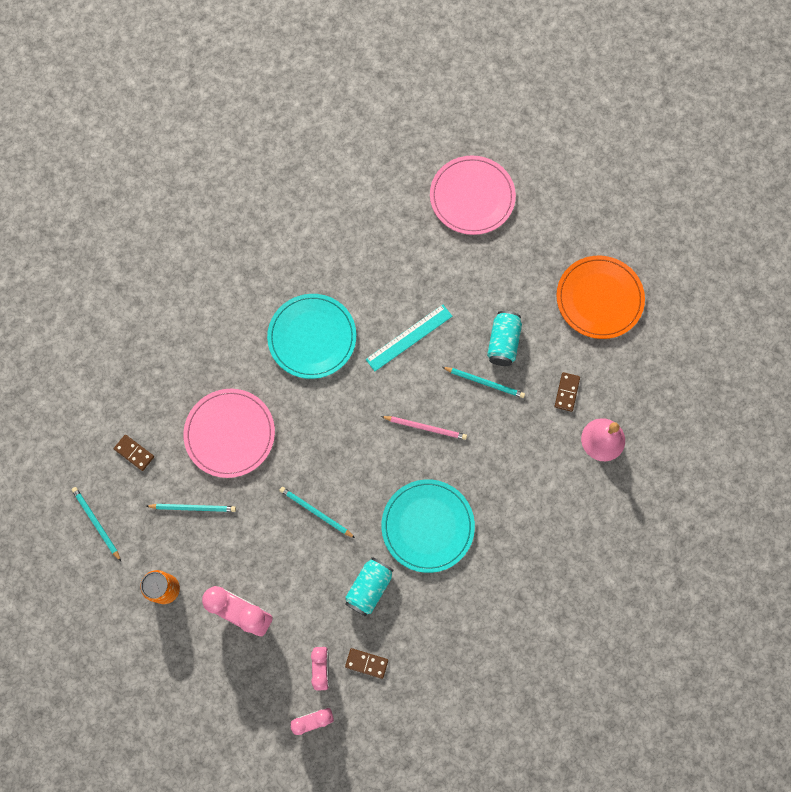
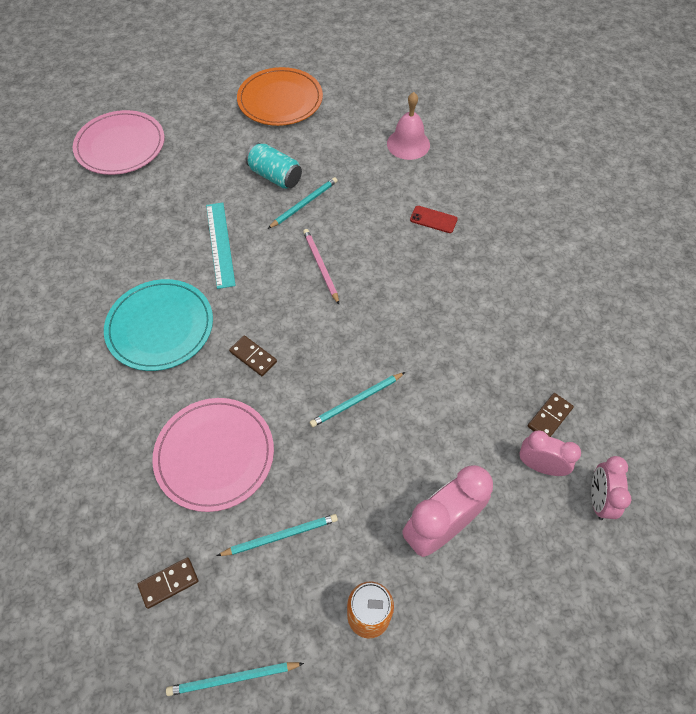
camera: 65 degrees left, 15 degrees down
turquoise pencil [146,504,236,512] -> turquoise pencil turned 45 degrees clockwise [217,514,338,556]
turquoise can [345,557,394,617] -> none
pink pencil [381,416,467,440] -> pink pencil turned 60 degrees counterclockwise [303,229,339,304]
turquoise plate [381,479,475,573] -> none
brown domino [555,372,580,412] -> brown domino moved to [229,335,277,376]
none -> red phone [410,206,458,233]

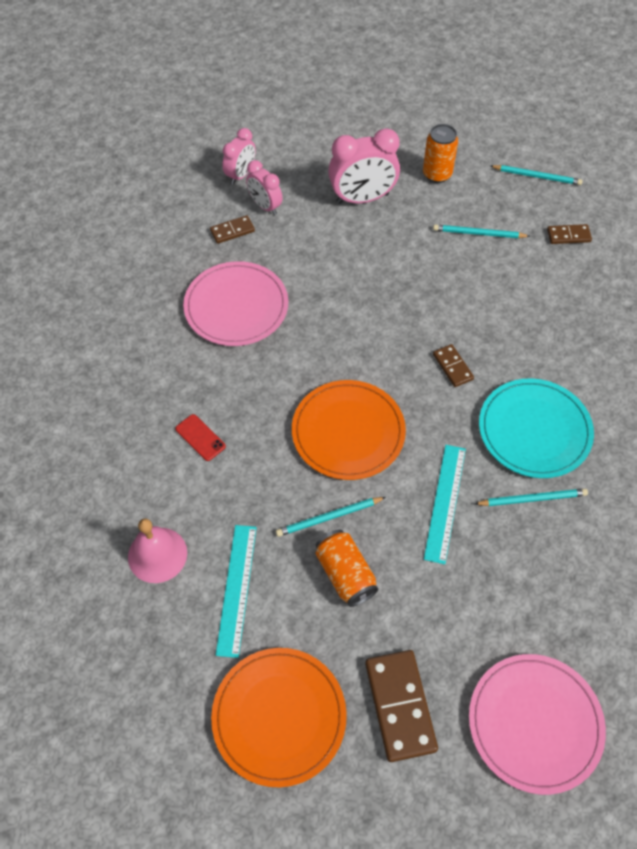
camera: 155 degrees left, 0 degrees up
pink plate [152,398,274,512] -> pink plate moved to [183,261,288,346]
turquoise can [246,143,302,189] -> orange can [316,529,378,607]
pink pencil [303,229,339,304] -> orange plate [292,380,406,480]
turquoise pencil [310,372,405,427] -> turquoise pencil moved to [475,489,588,506]
none -> turquoise ruler [216,525,257,658]
none -> brown domino [365,650,438,762]

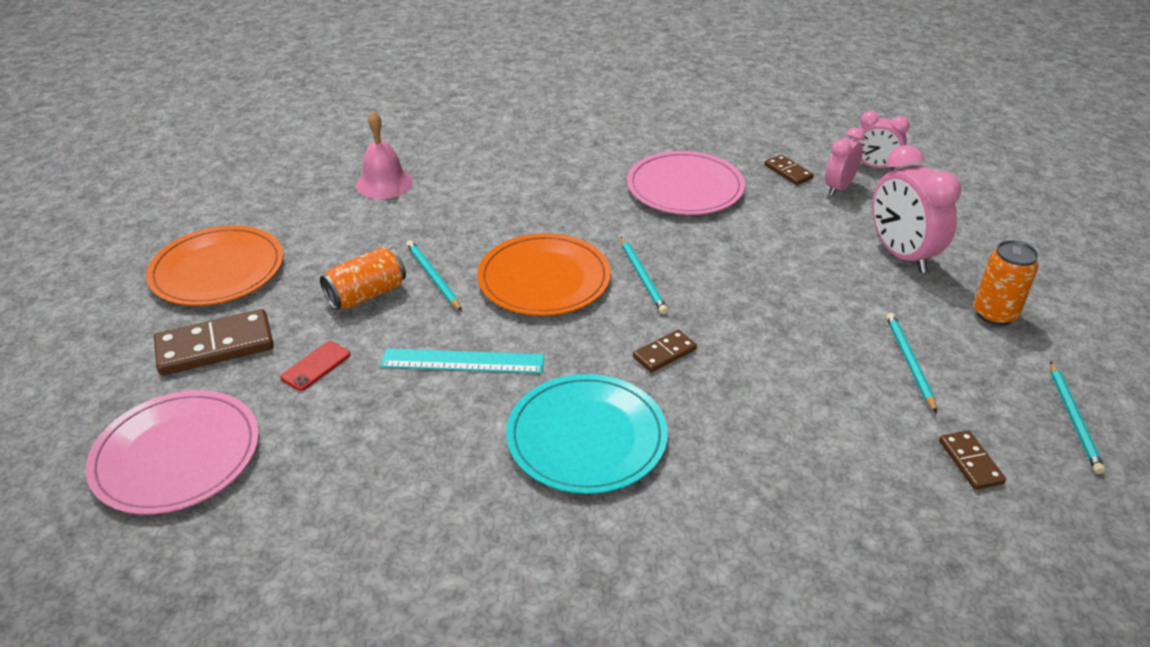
camera: 80 degrees right, 20 degrees down
red phone [175,414,226,461] -> red phone moved to [280,341,351,391]
turquoise ruler [216,525,257,658] -> none
turquoise pencil [475,489,588,506] -> turquoise pencil moved to [621,237,668,314]

